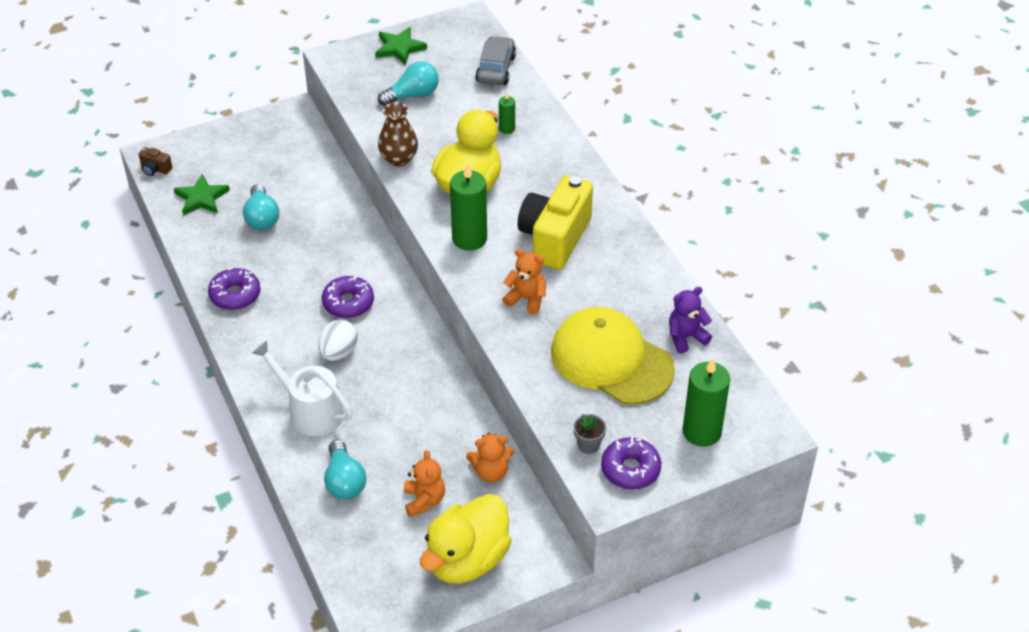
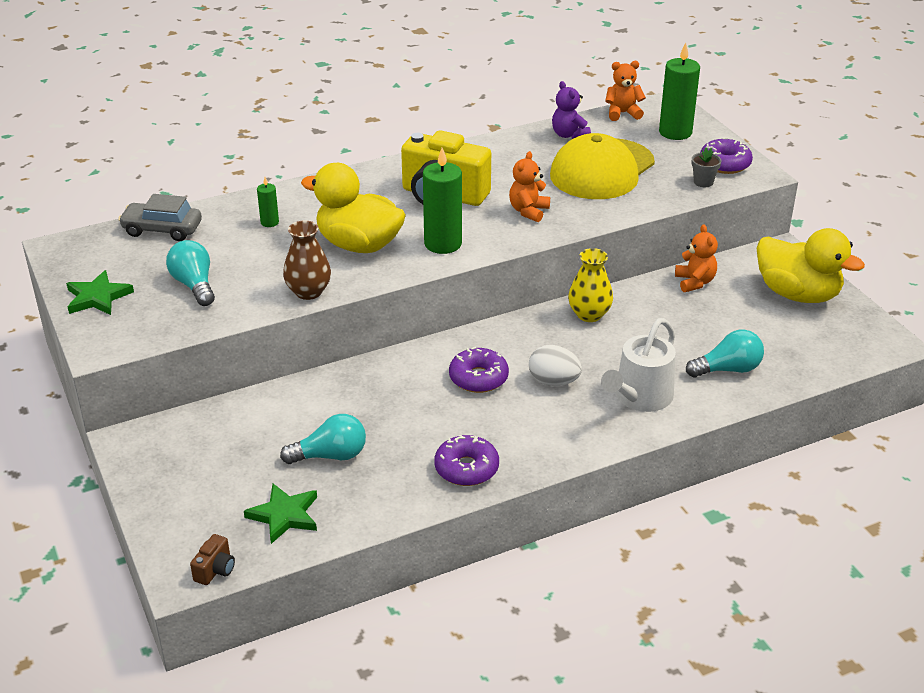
camera: 90 degrees left, 10 degrees down
orange teddy bear [404,450,445,517] -> orange teddy bear moved to [605,61,646,121]
none -> yellow vase [568,248,613,322]

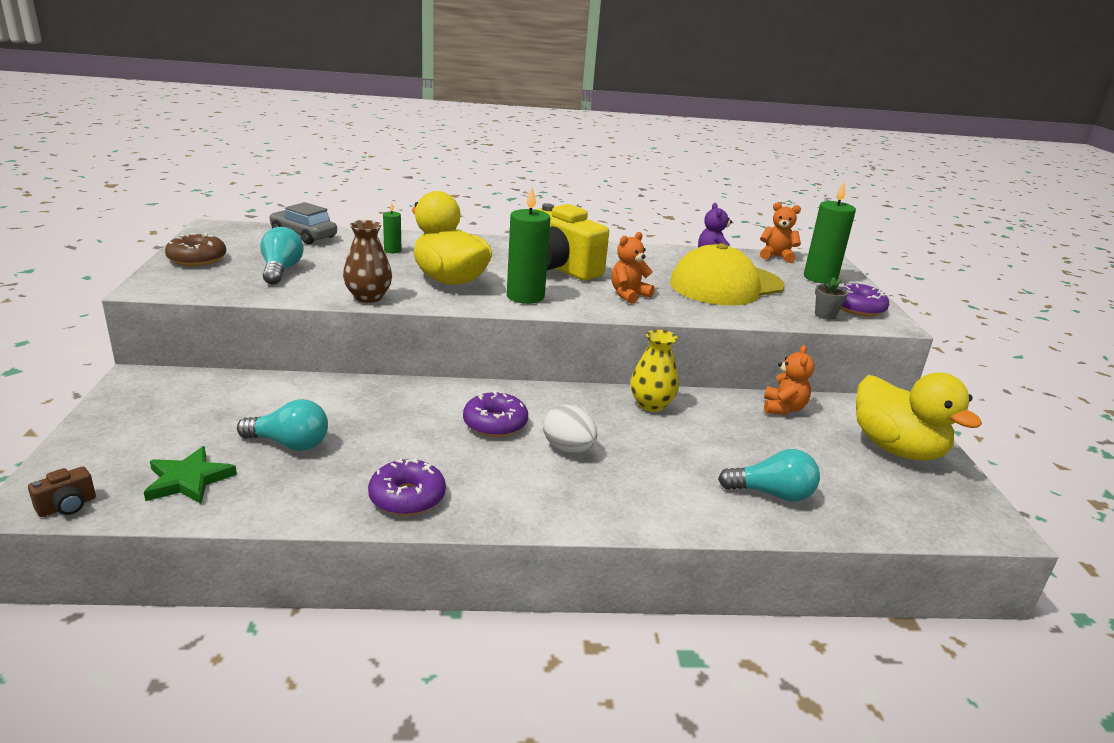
camera: 20 degrees right, 10 degrees down
green star [66,270,134,315] -> brown donut [165,233,226,266]
white watering can [601,318,676,412] -> none

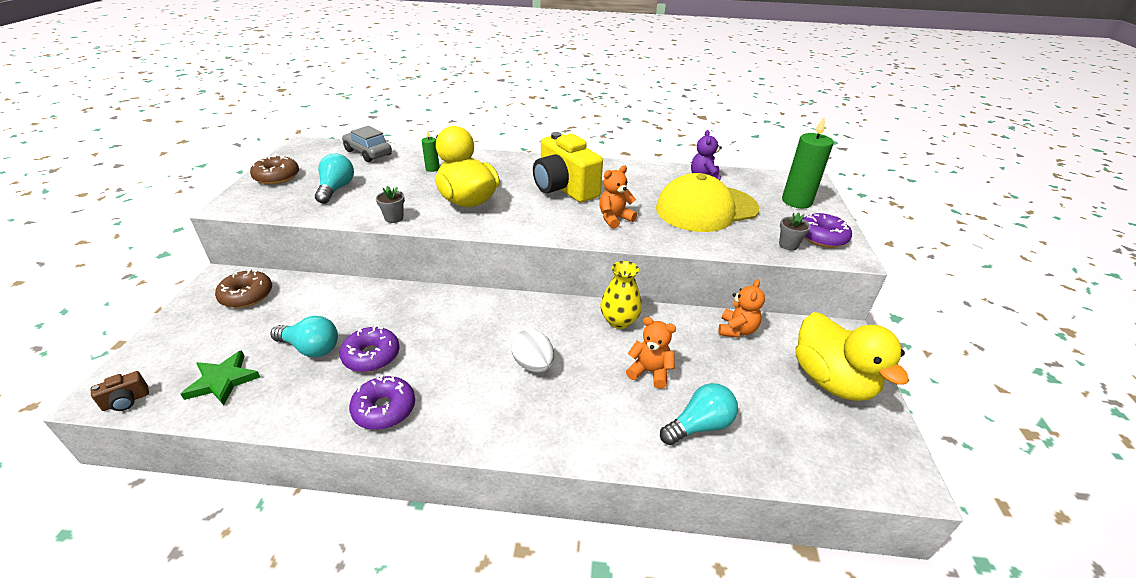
camera: 10 degrees right, 10 degrees up
brown vase [343,220,392,303] -> grey flower pot [376,186,405,223]
purple donut [463,390,528,437] -> purple donut moved to [339,326,400,372]
green candle [507,187,550,304] -> none
turquoise light bulb [718,449,820,502] -> turquoise light bulb turned 45 degrees counterclockwise [660,383,738,445]
orange teddy bear [760,202,801,263] -> orange teddy bear moved to [626,317,676,389]
none -> brown donut [215,269,272,308]

